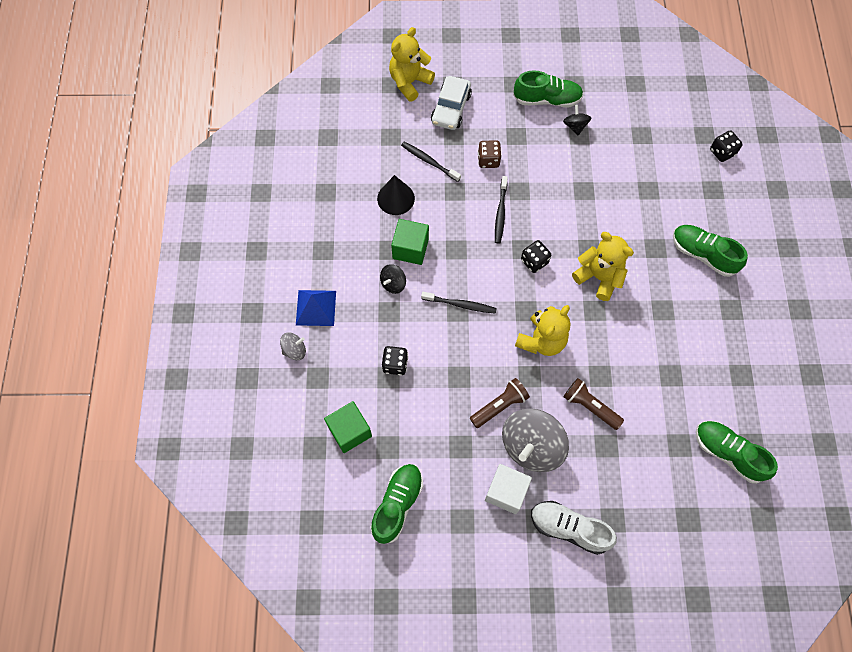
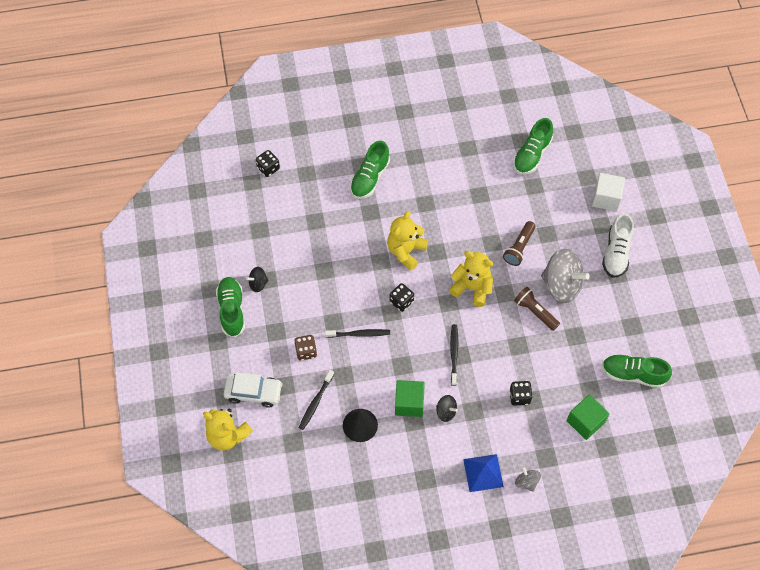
camera: 100 degrees left, 5 degrees down
white cube [485,464,532,514] -> white cube moved to [592,173,625,211]

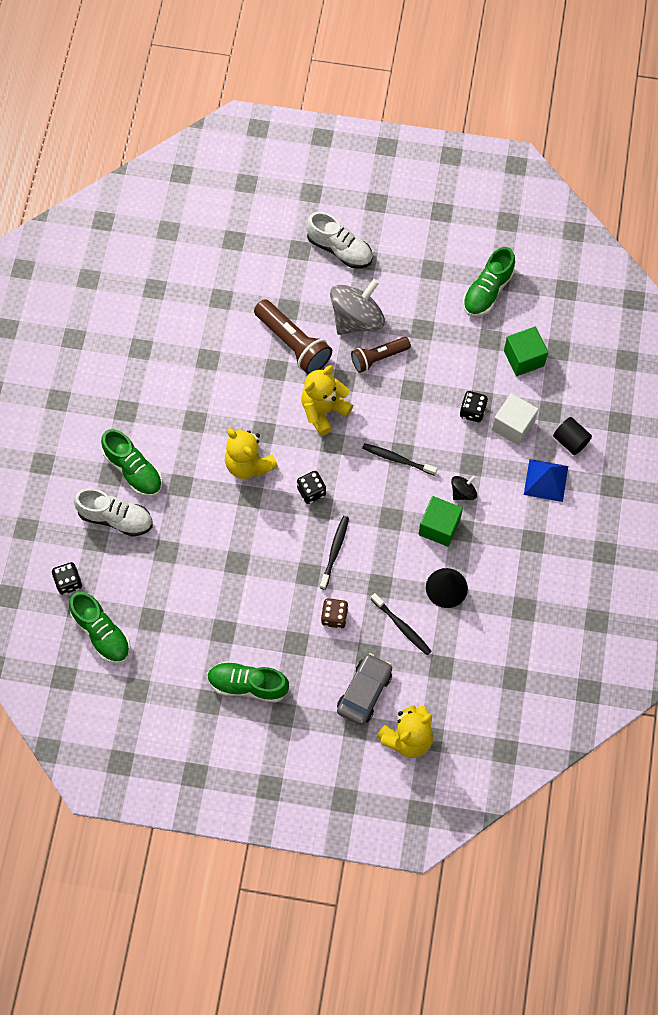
camera: 70 degrees left, 5 degrees up
white car [224,372,282,408] -> grey car [337,653,392,725]
black spinning top [246,267,269,292] -> none
brown flashlight [503,221,536,266] -> brown flashlight [254,299,332,375], size x1.52
green shoe [513,118,553,175] -> green shoe moved to [69,592,131,664]
grey spinning top [515,466,541,492] -> black cylinder [553,417,592,455]
white cube [592,173,625,211] -> white cube moved to [492,393,538,446]
none -> white shoe [74,488,153,537]

